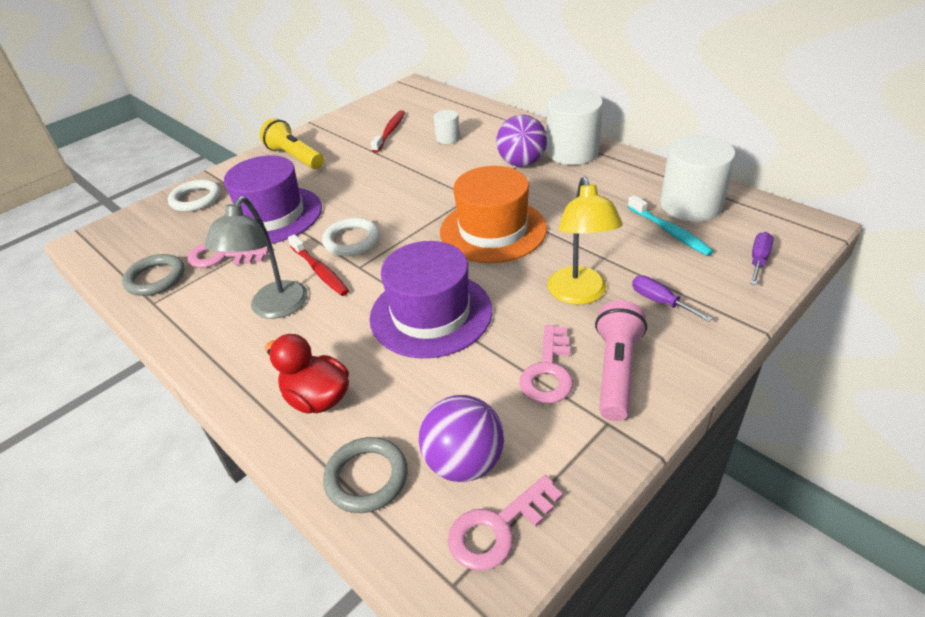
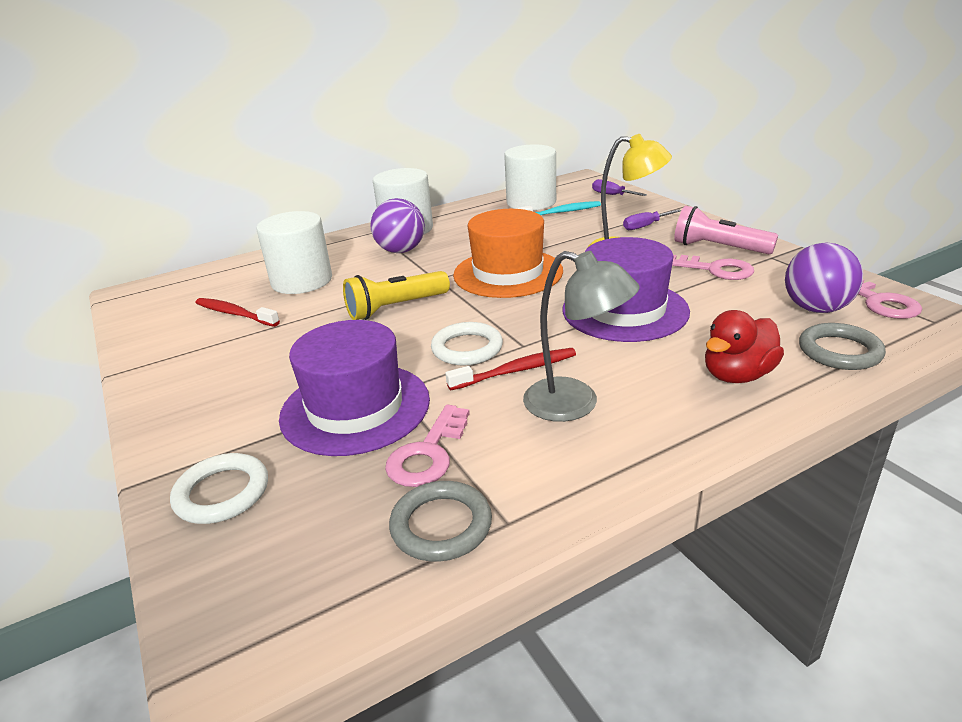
camera: 75 degrees left, 10 degrees down
yellow flashlight [260,118,324,169] -> yellow flashlight moved to [343,271,450,320]
white cylinder [434,110,460,144] -> white cylinder [257,211,332,294], size x2.02

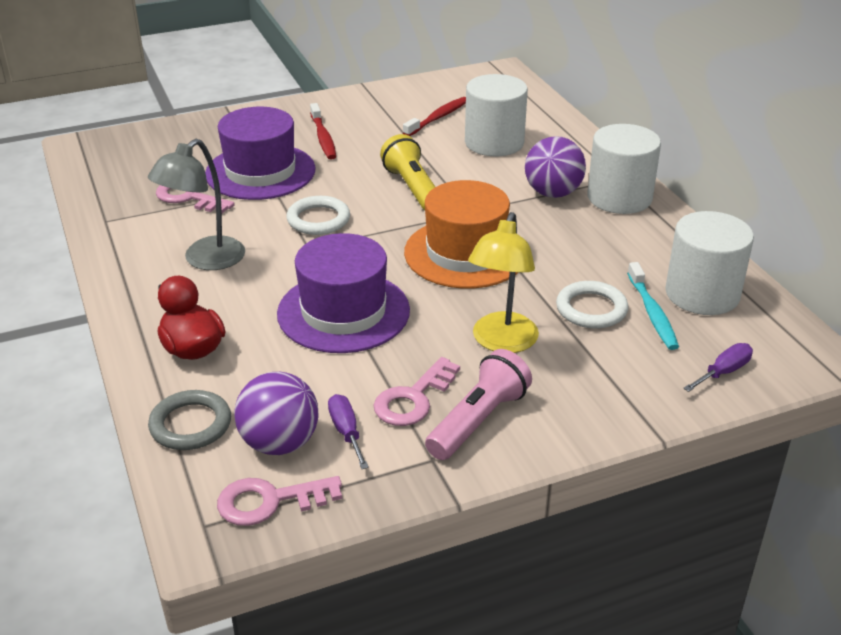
camera: 95 degrees right, 5 degrees up
white ring [170,453,268,524] -> white ring moved to [556,281,628,329]
grey ring [389,481,492,562] -> none
red toothbrush [445,348,576,390] -> red toothbrush moved to [310,103,336,160]
purple screwdriver [623,209,681,230] -> purple screwdriver moved to [328,394,369,469]

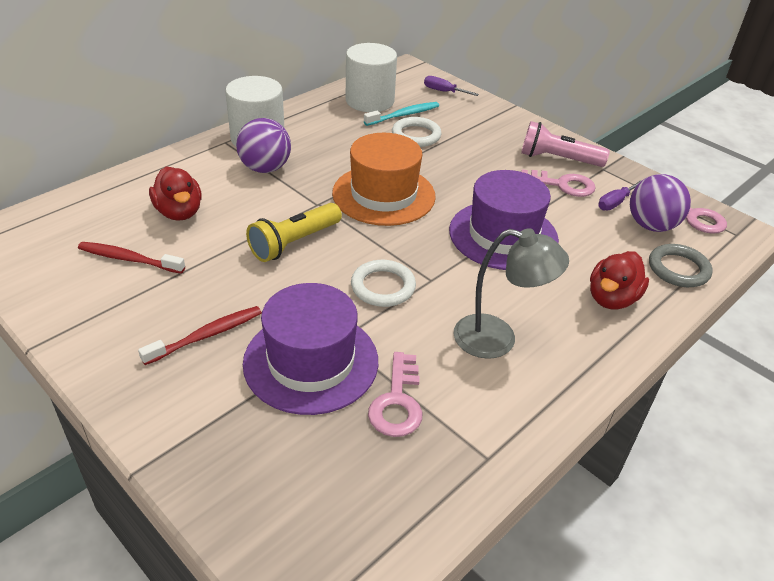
camera: 115 degrees left, 5 degrees up
white cylinder [465,74,528,156] -> red duck [149,166,202,221]
yellow lamp [468,212,539,353] -> none

